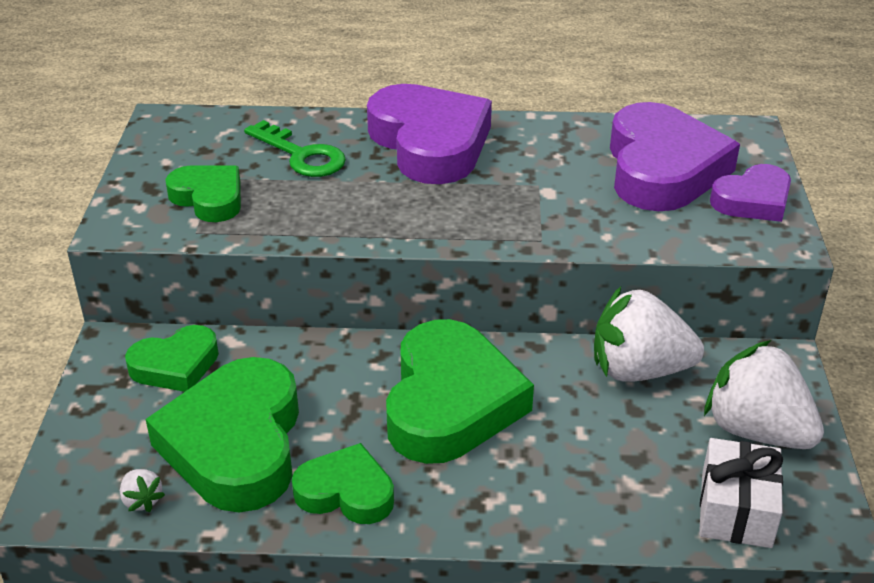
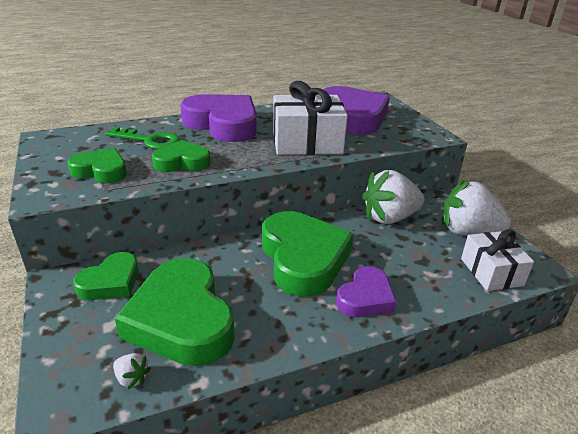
camera: 25 degrees left, 5 degrees down
green heart [292,443,394,524] -> green heart moved to [152,140,211,172]
purple heart [710,164,791,222] -> purple heart moved to [336,266,397,317]
none -> white gift [273,81,348,155]

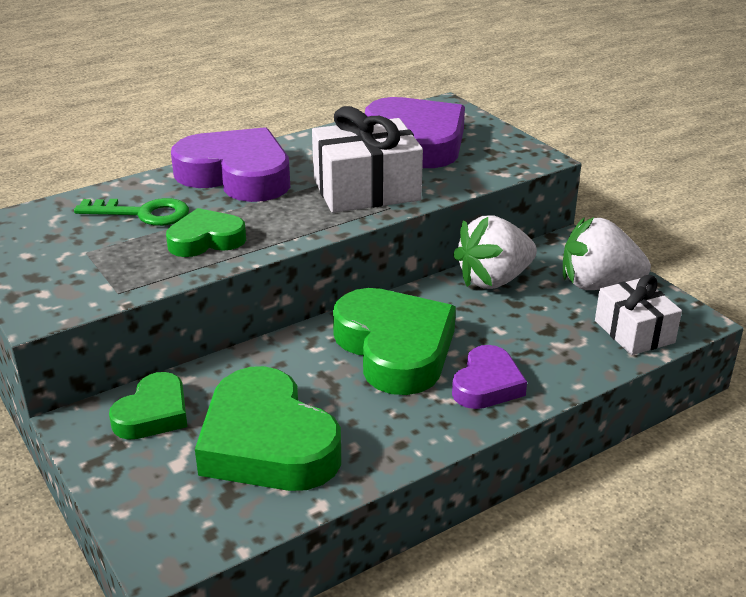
camera: 10 degrees left, 0 degrees up
green heart [68,148,127,183] -> none
white strawberry [113,353,151,389] -> none

